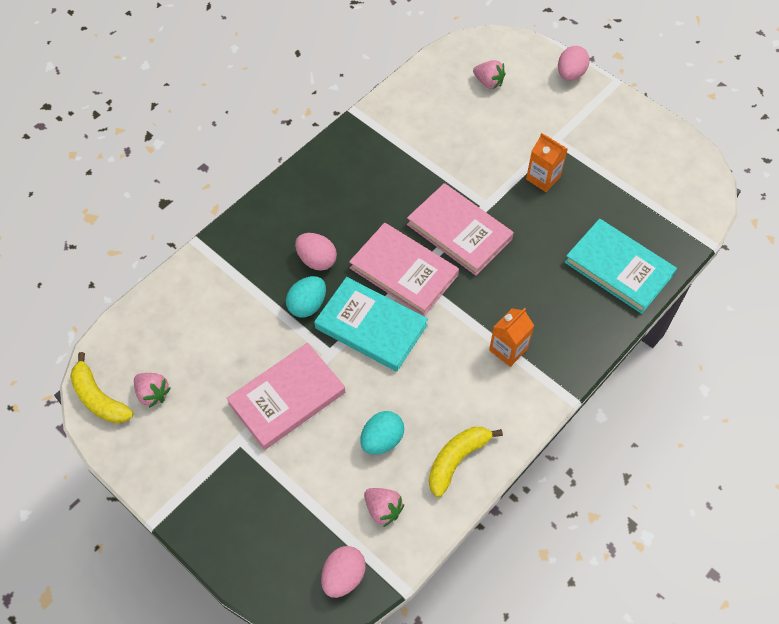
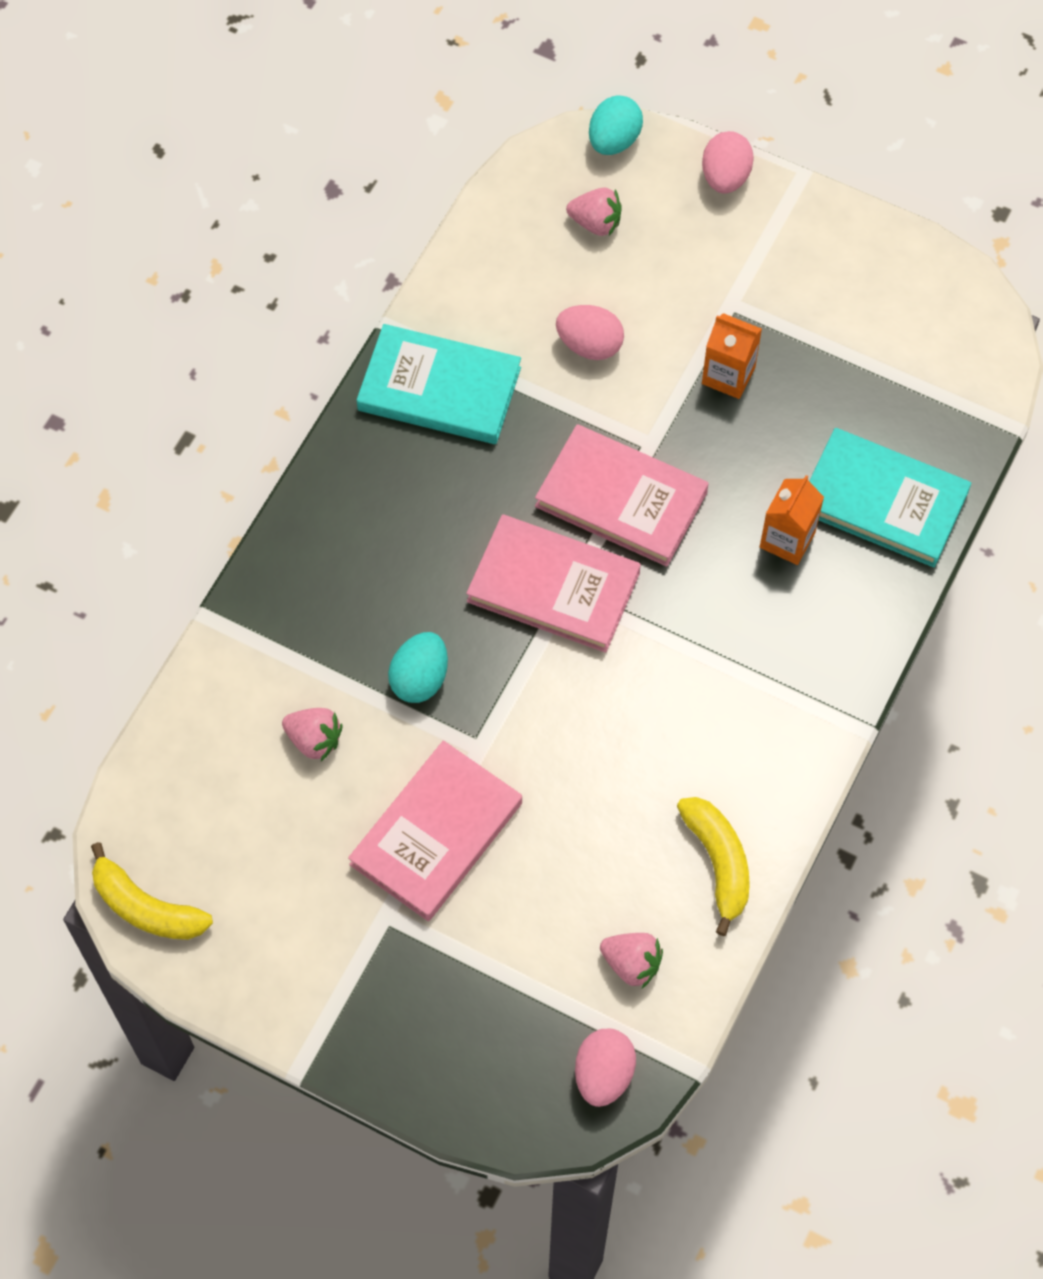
camera: 15 degrees left, 5 degrees up
pink strawberry [134,373,171,408] -> pink strawberry moved to [282,708,343,761]
pink egg [295,233,337,271] -> pink egg moved to [556,305,624,360]
turquoise book [314,277,428,372] -> turquoise book moved to [357,324,521,444]
turquoise egg [360,411,404,455] -> turquoise egg moved to [589,95,643,155]
yellow banana [429,427,503,497] -> yellow banana turned 135 degrees clockwise [677,797,750,936]
orange carton [489,308,534,367] -> orange carton moved to [760,475,824,565]

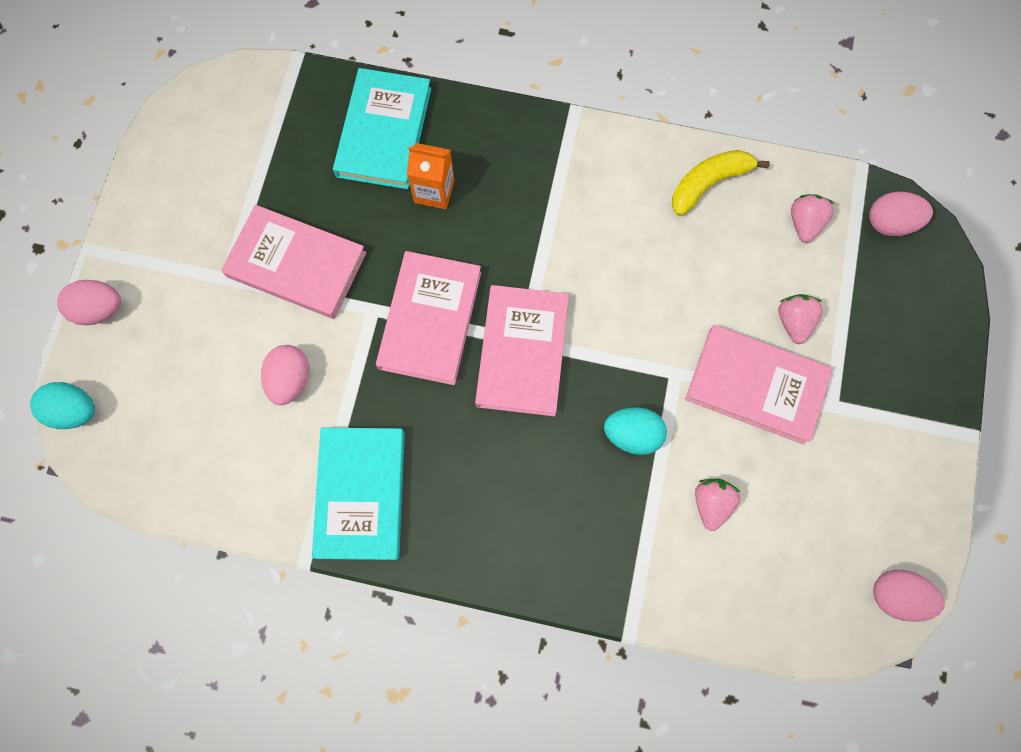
camera: 105 degrees left, 10 degrees up
yellow banana [91,842,213,940] -> pink egg [873,570,945,622]
pink strawberry [566,187,622,236] -> pink strawberry moved to [778,294,823,344]
orange carton [702,313,762,399] -> pink book [221,205,366,319]

